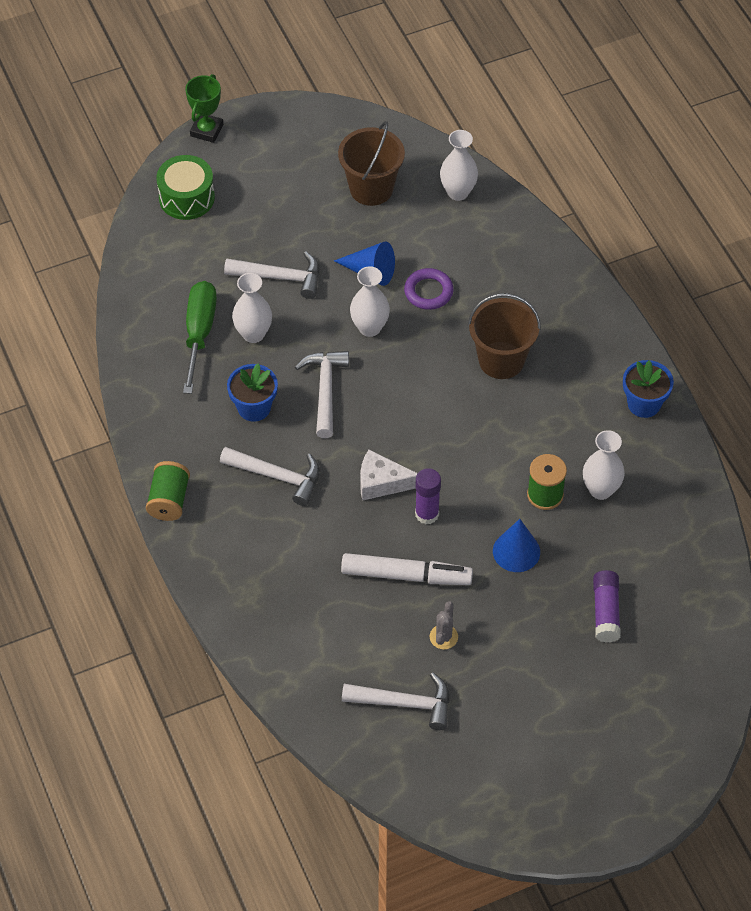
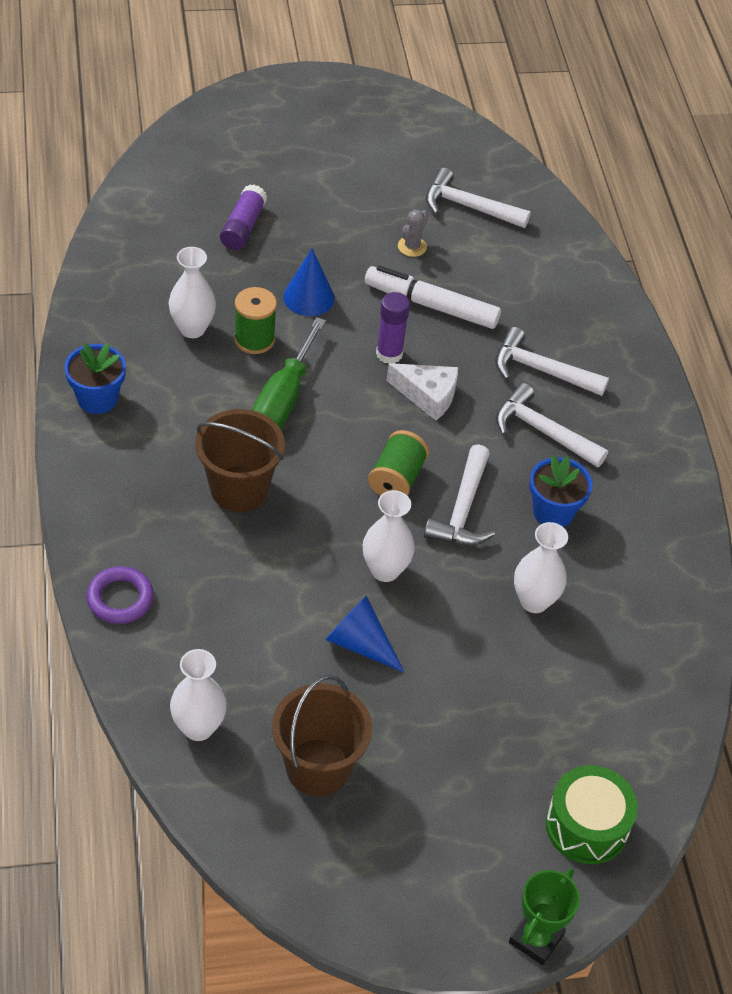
camera: 170 degrees left, 5 degrees down
green spool [146,461,190,521] -> green spool moved to [368,430,429,496]
green screwdriver [183,281,217,394] -> green screwdriver moved to [252,317,326,429]
white hammer [224,251,320,299] -> white hammer moved to [495,327,609,396]
purple ring [404,268,453,310] -> purple ring moved to [86,566,154,624]

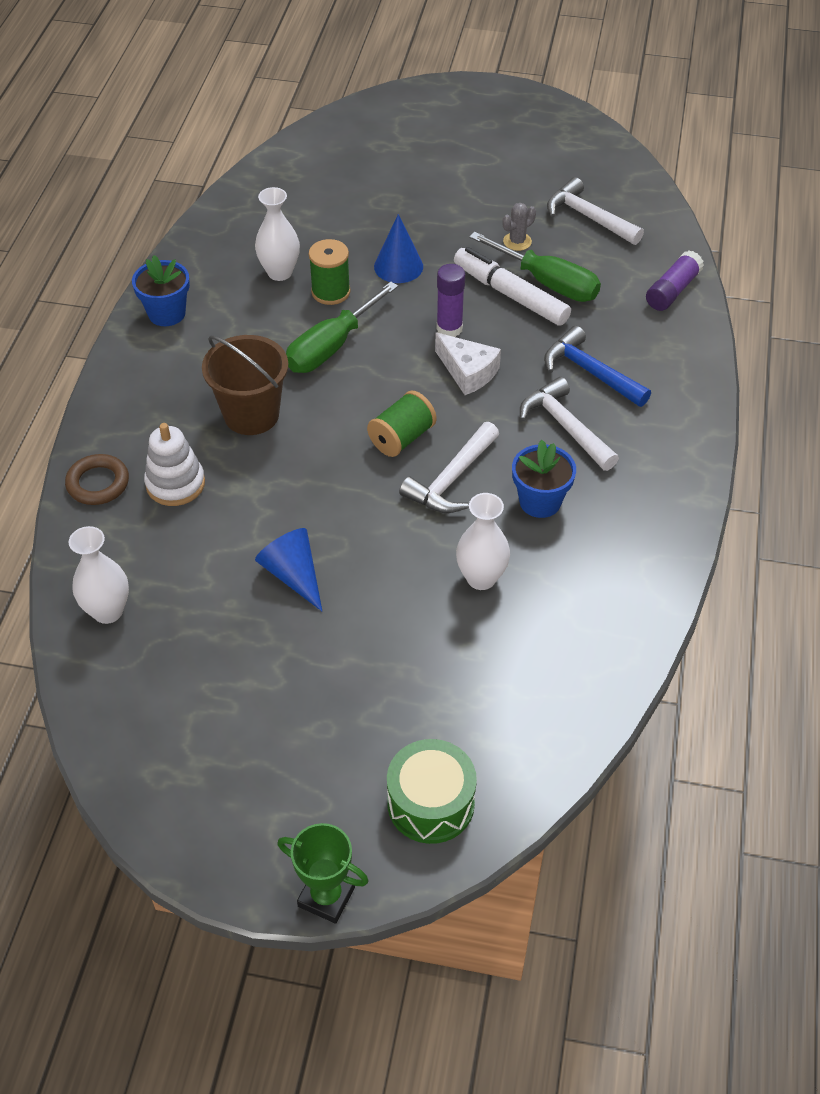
camera: 25 degrees right, 0 degrees up
purple ring [86,566,154,624] -> brown ring [65,454,129,505]
purple glue stick [220,184,267,250] -> purple glue stick moved to [646,251,704,311]
brown bucket [272,675,372,796] -> none
white vase [363,490,415,582] -> none
white hammer [495,327,609,396] -> blue hammer [544,326,651,407]
green trophy [509,868,580,965] -> green trophy turned 60 degrees clockwise [277,823,369,924]
none -> white stacking toy [144,423,205,506]
none -> green screwdriver [469,232,601,302]

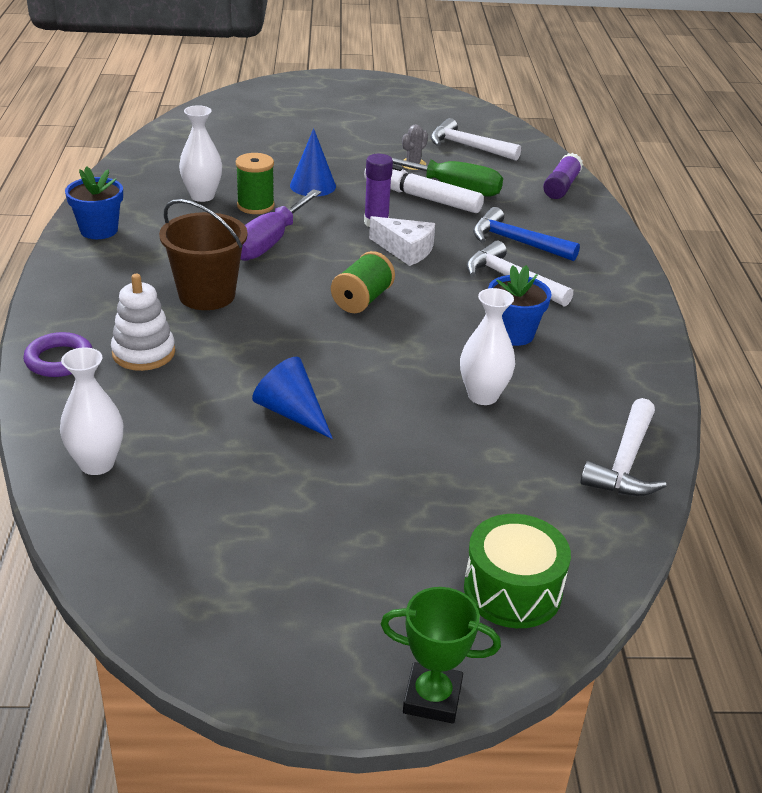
camera: 15 degrees left, 15 degrees down
brown ring [65,454,129,505] -> purple ring [23,332,92,377]
green screwdriver [286,282,398,373] -> purple screwdriver [241,189,321,261]
white hammer [399,422,499,513] -> white hammer moved to [580,398,667,496]

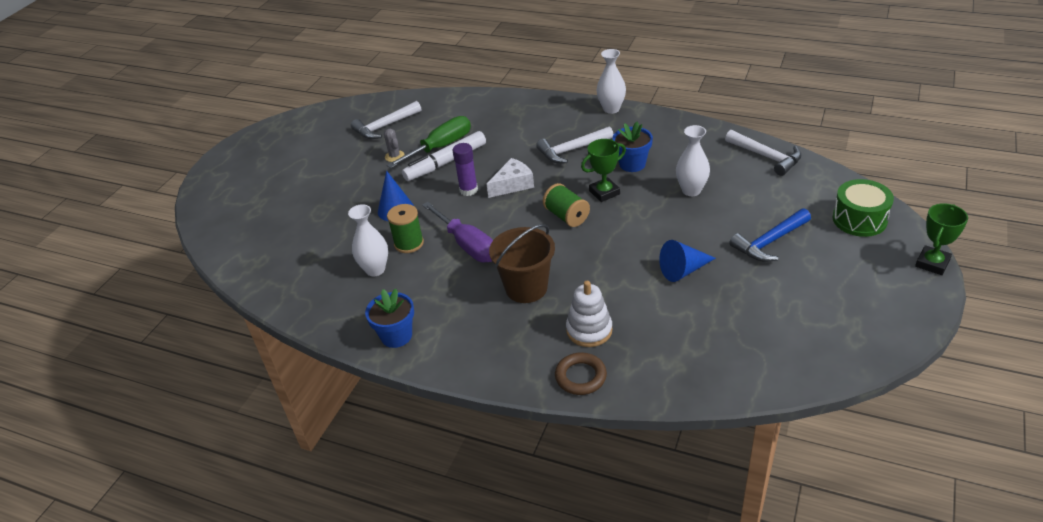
camera: 60 degrees left, 5 degrees up
purple ring [23,332,92,377] -> brown ring [555,353,607,395]
white vase [60,348,123,475] -> white vase moved to [597,49,626,114]
blue hammer [473,207,580,261] -> blue hammer moved to [729,208,811,262]
purple glue stick [543,153,583,199] -> none
none -> green trophy [581,139,626,202]

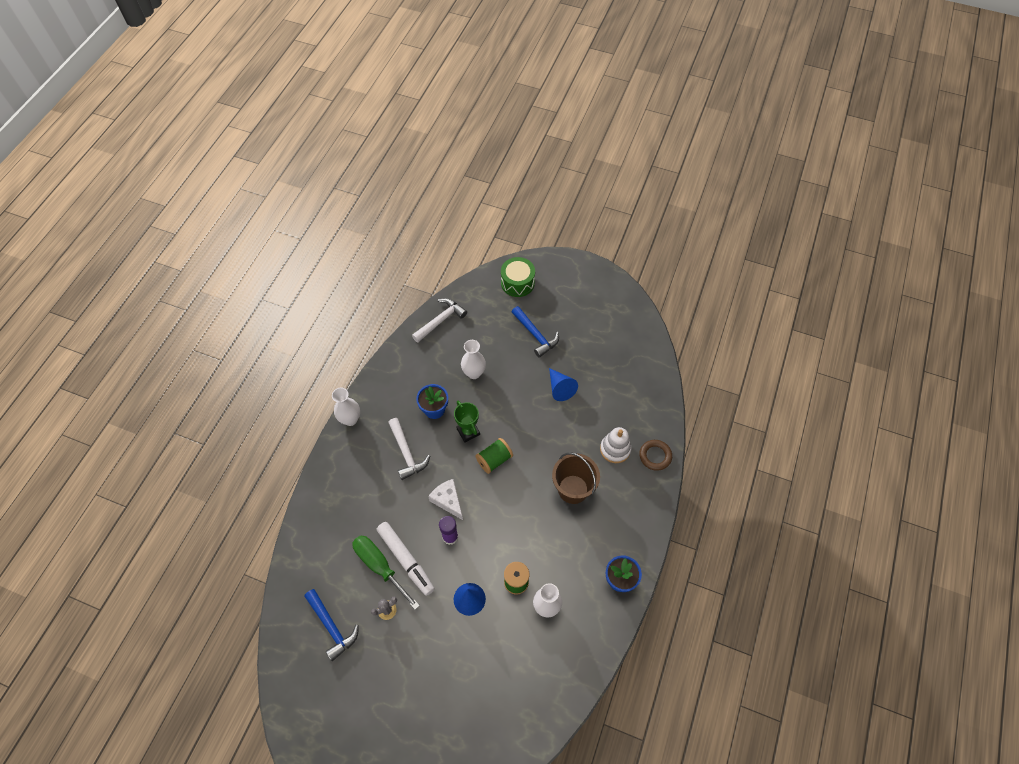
camera: 95 degrees left, 20 degrees up
white hammer [351,101,421,139] -> blue hammer [304,589,359,661]
purple screwdriver [422,202,493,262] -> none
green trophy [915,203,968,275] -> none

